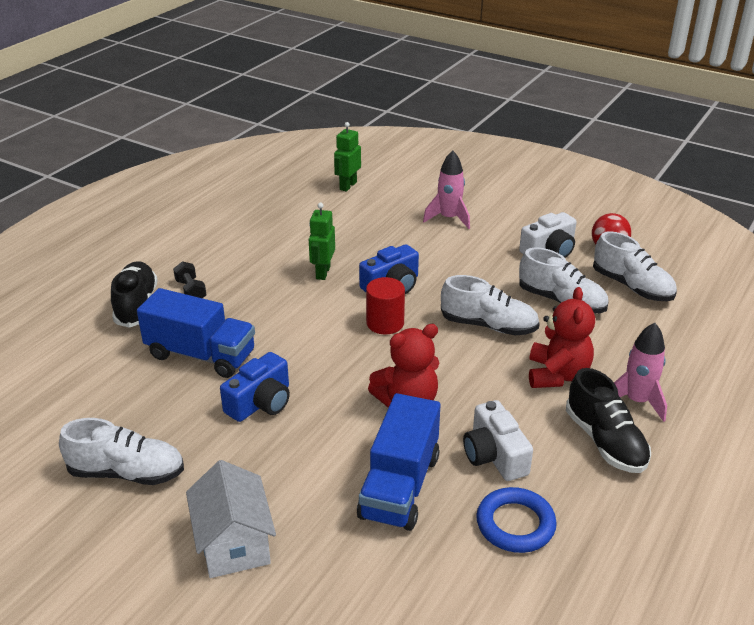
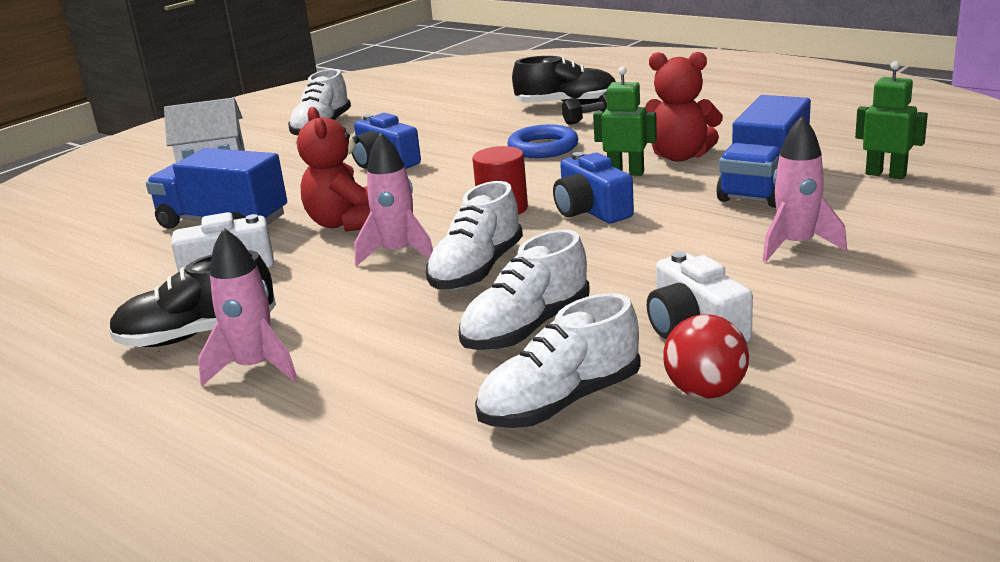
camera: 100 degrees right, 10 degrees down
blue truck [137,288,255,378] -> blue truck moved to [716,95,811,208]
blue ring [476,487,557,553] -> blue ring moved to [508,124,578,158]
red teddy bear [529,287,595,388] -> red teddy bear moved to [645,52,723,162]
none -> pink rocket [354,133,433,266]

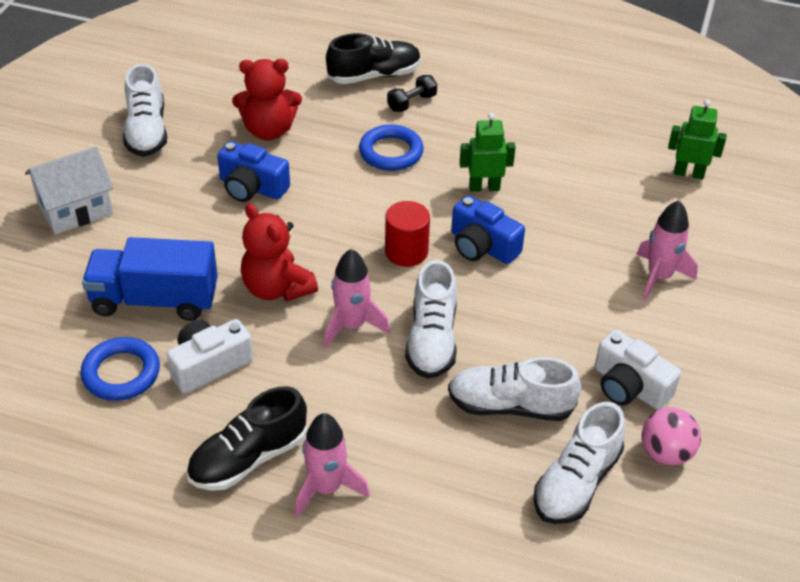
camera: 25 degrees left, 20 degrees up
white shoe [459,229,590,350] -> white shoe turned 75 degrees clockwise [448,357,581,421]
red teddy bear [645,52,723,162] -> red teddy bear moved to [232,59,302,140]
red ball [663,314,749,399] -> pink ball [642,407,701,466]
blue truck [716,95,811,208] -> none
none -> blue ring [81,337,160,401]

